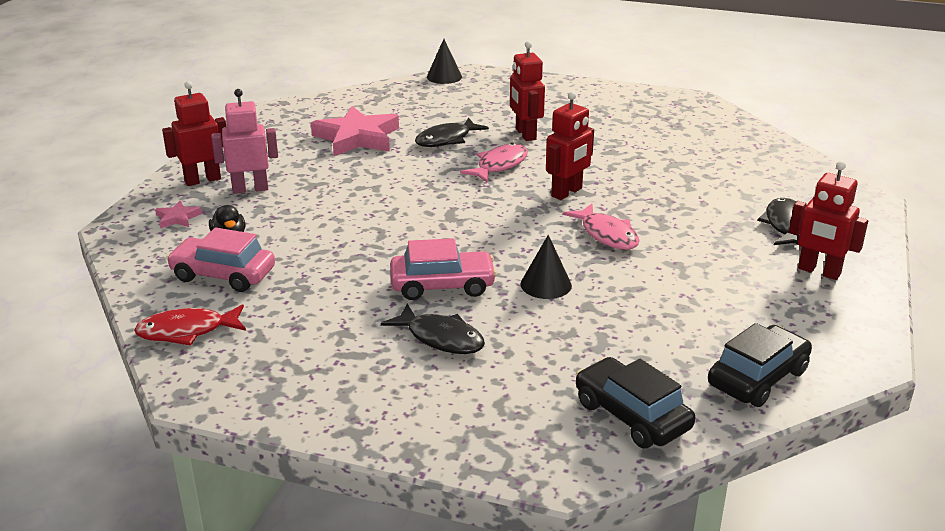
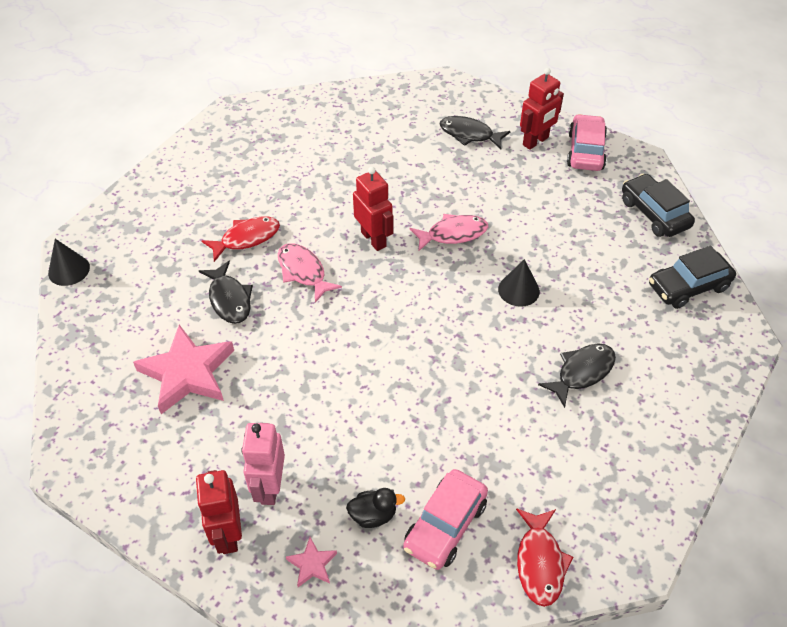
camera: 75 degrees left, 20 degrees up
pink car [390,238,497,300] -> pink car moved to [567,114,607,171]
red robot [510,41,545,141] -> red fish [202,217,280,262]

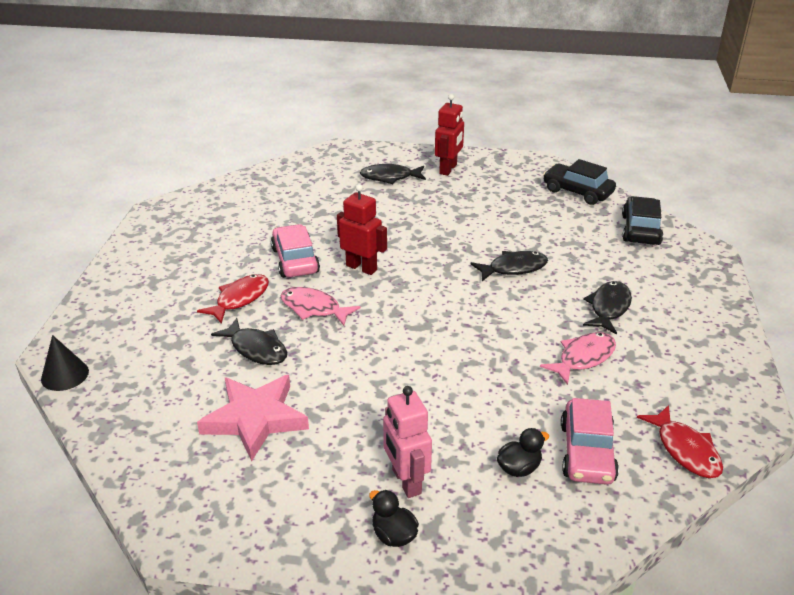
camera: 25 degrees left, 15 degrees down
red robot [195,470,242,554] -> black duck [369,490,419,547]
pink star [286,537,337,587] -> none
pink fish [410,214,488,251] -> pink fish moved to [540,332,616,385]
black cone [498,259,540,307] -> black fish [470,251,548,281]
pink car [567,114,607,171] -> pink car moved to [271,224,320,278]
black car [649,246,736,309] -> black car turned 150 degrees clockwise [622,196,663,245]

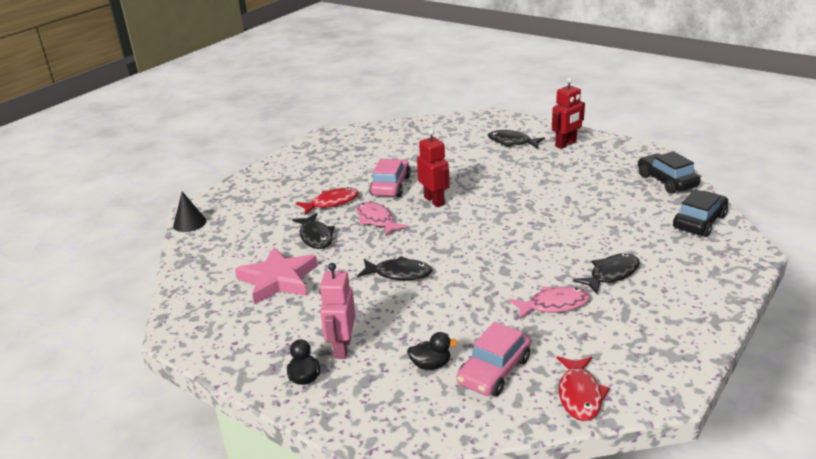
camera: 30 degrees right, 5 degrees down
black fish [470,251,548,281] -> black fish moved to [357,256,432,280]

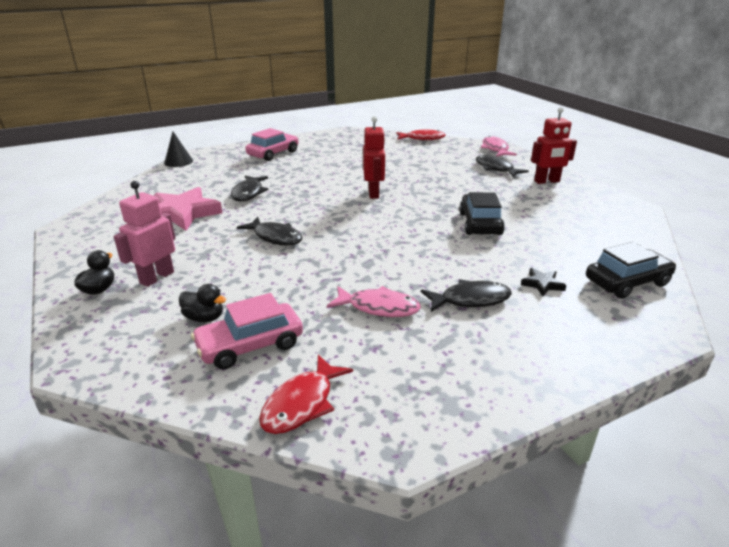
camera: 25 degrees right, 0 degrees up
red fish [296,187,359,215] -> red fish moved to [396,130,446,140]
pink fish [356,202,408,236] -> pink fish moved to [481,136,517,157]
pink car [369,159,411,197] -> pink car moved to [245,128,298,161]
black car [638,151,700,194] -> black car moved to [459,192,505,235]
none -> black star [521,268,567,296]

